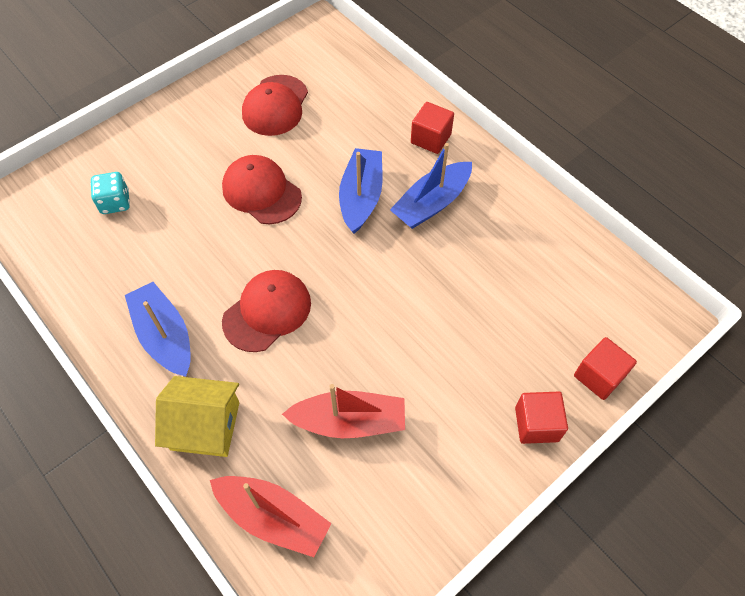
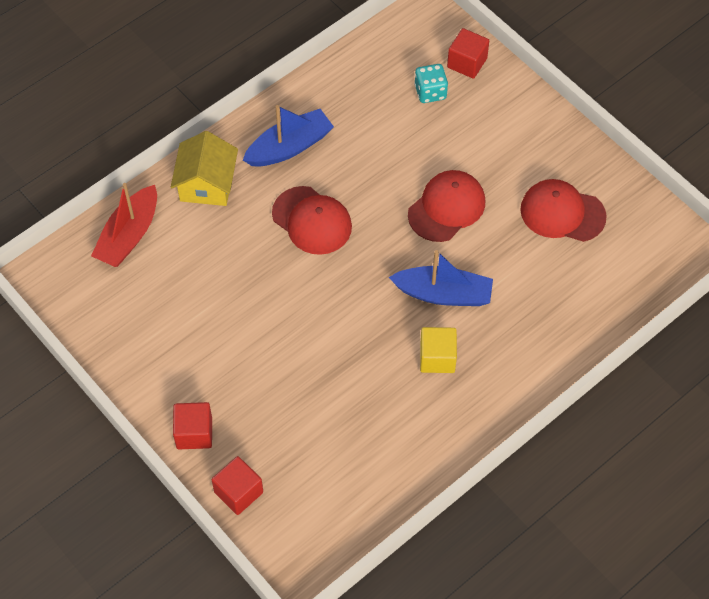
camera: 90 degrees right, 0 degrees up
red boat [282,384,405,438] -> none
blue boat [390,143,472,229] -> yellow cube [420,327,457,373]
red cube [411,102,454,154] -> red cube moved to [447,28,489,79]

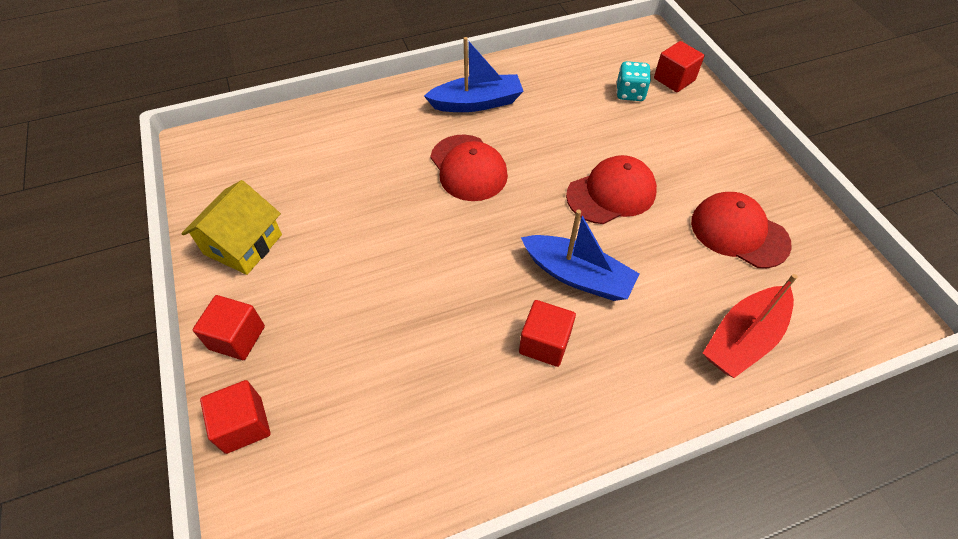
camera: 20 degrees right, 5 degrees down
red boat [91,183,157,267] -> red boat moved to [703,274,798,378]
yellow house [171,131,238,206] -> yellow house moved to [181,180,282,275]
yellow cube [420,327,457,373] -> red cube [519,300,576,367]

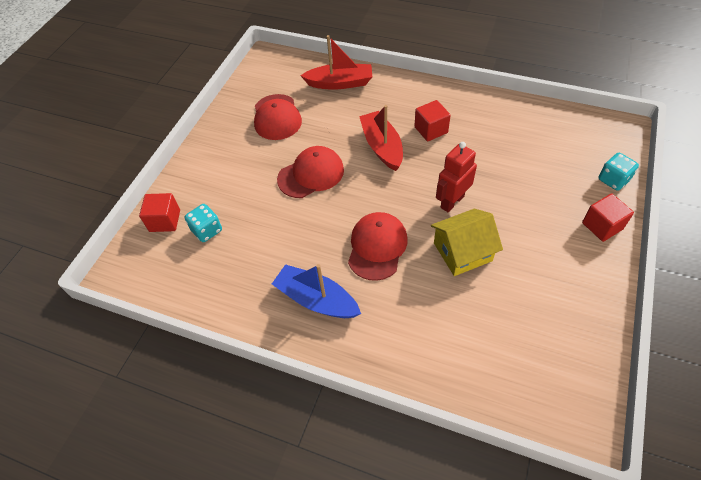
camera: 135 degrees left, 0 degrees up
yellow house [181,180,282,275] -> yellow house moved to [431,208,503,276]
red cube [200,380,270,454] -> turquoise dice [598,153,639,191]
blue boat [521,210,639,301] -> red boat [359,105,403,171]
red cap [566,155,657,224] -> red cap turned 135 degrees clockwise [277,146,344,198]
none -> red robot [436,142,477,212]

